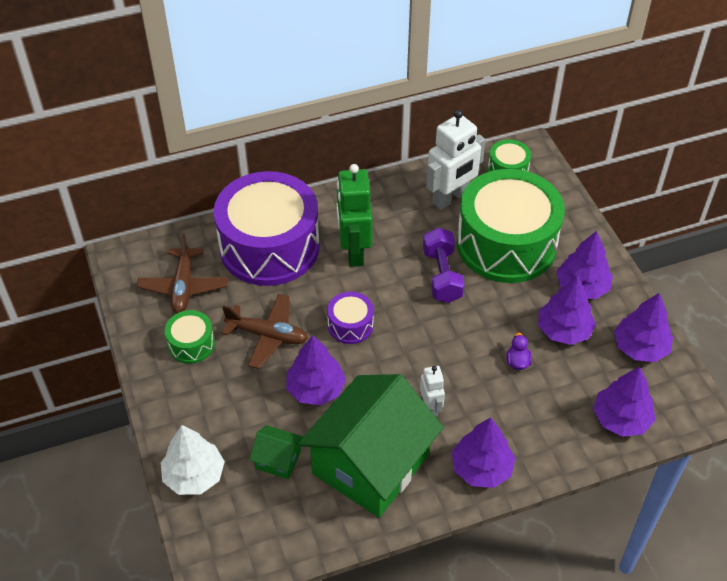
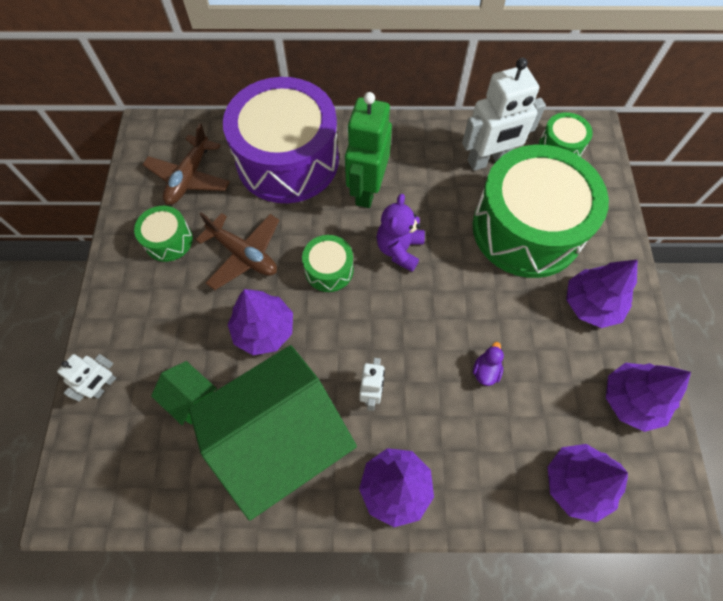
camera: 20 degrees right, 15 degrees up
white tree [161,425,225,495] -> white robot [57,354,116,402]
purple drum [327,292,374,344] -> green drum [302,235,354,292]
purple dumbbell [423,228,465,303] -> none
purple tree [538,275,596,345] -> none
none -> purple teddy bear [376,194,425,272]

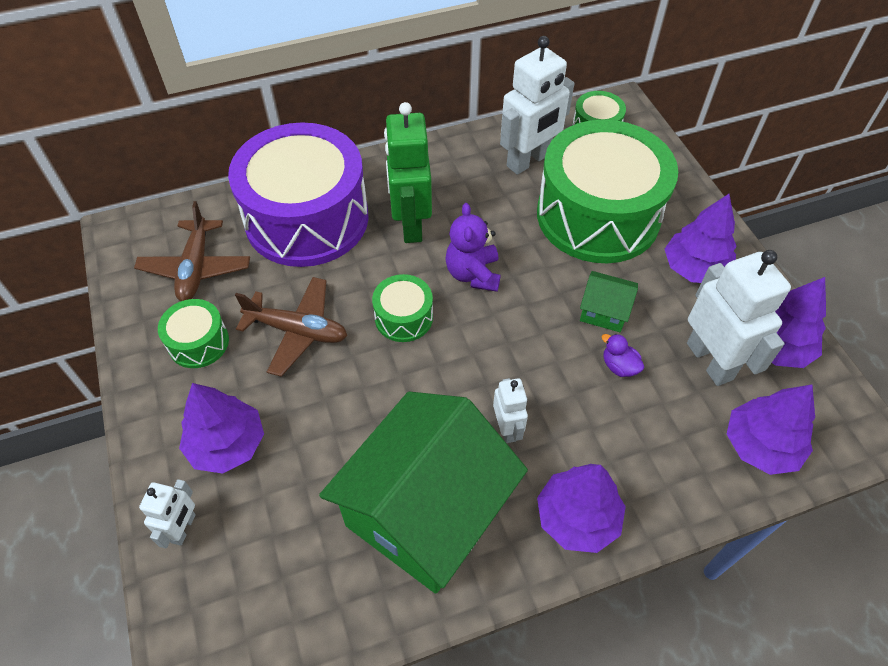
camera: 20 degrees left, 10 degrees down
green house [151,361,217,425] -> green house moved to [580,271,638,332]
purple tree [228,289,293,355] -> purple tree moved to [179,383,264,474]
purple duck [473,342,504,386] -> purple duck turned 45 degrees counterclockwise [602,334,644,377]
none -> white robot [687,250,791,386]

